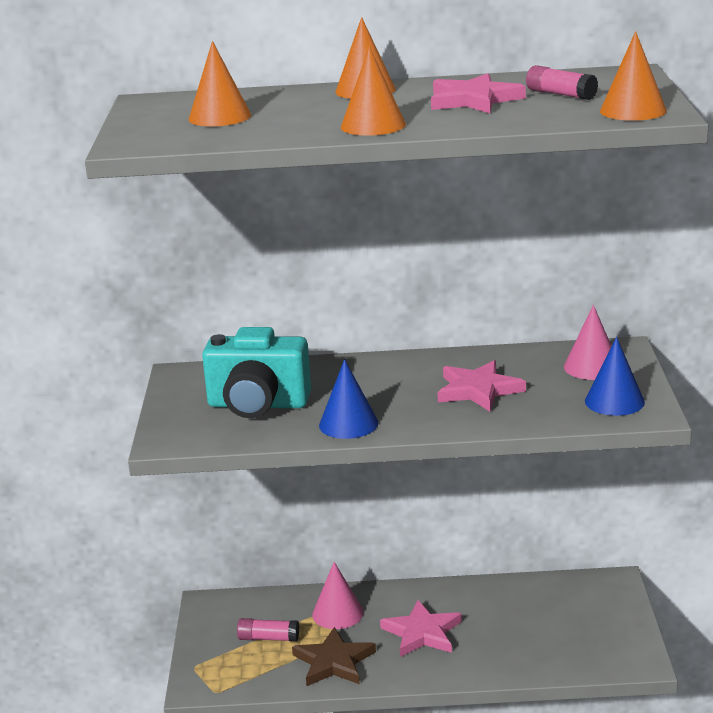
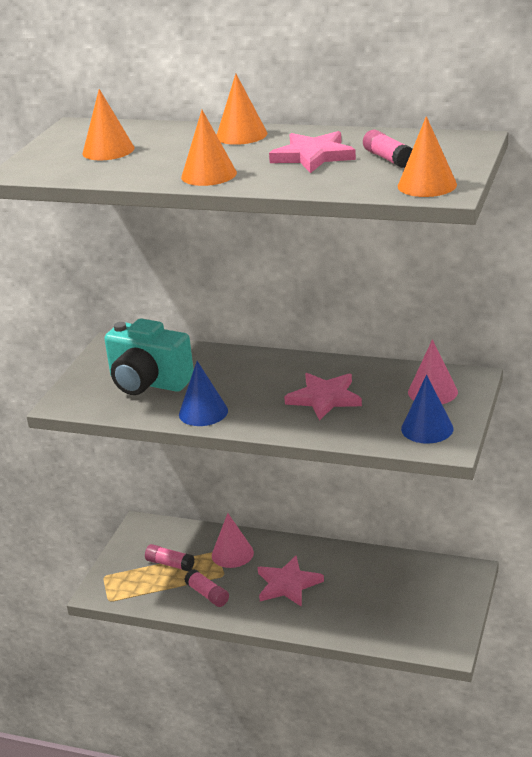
camera: 20 degrees right, 5 degrees up
brown star [292,627,376,686] -> pink glue stick [185,569,229,607]

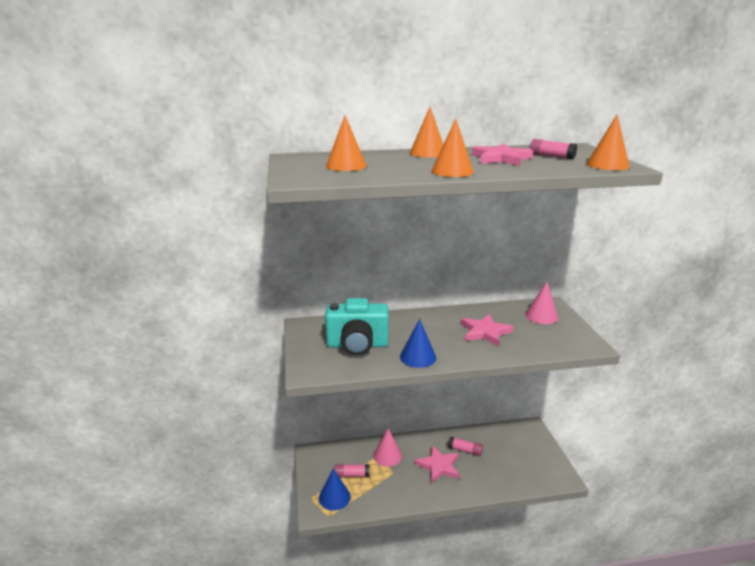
camera: 30 degrees left, 5 degrees down
pink glue stick [185,569,229,607] -> pink glue stick moved to [448,437,483,456]
blue cone [401,375,454,444] -> blue cone moved to [319,468,351,511]

